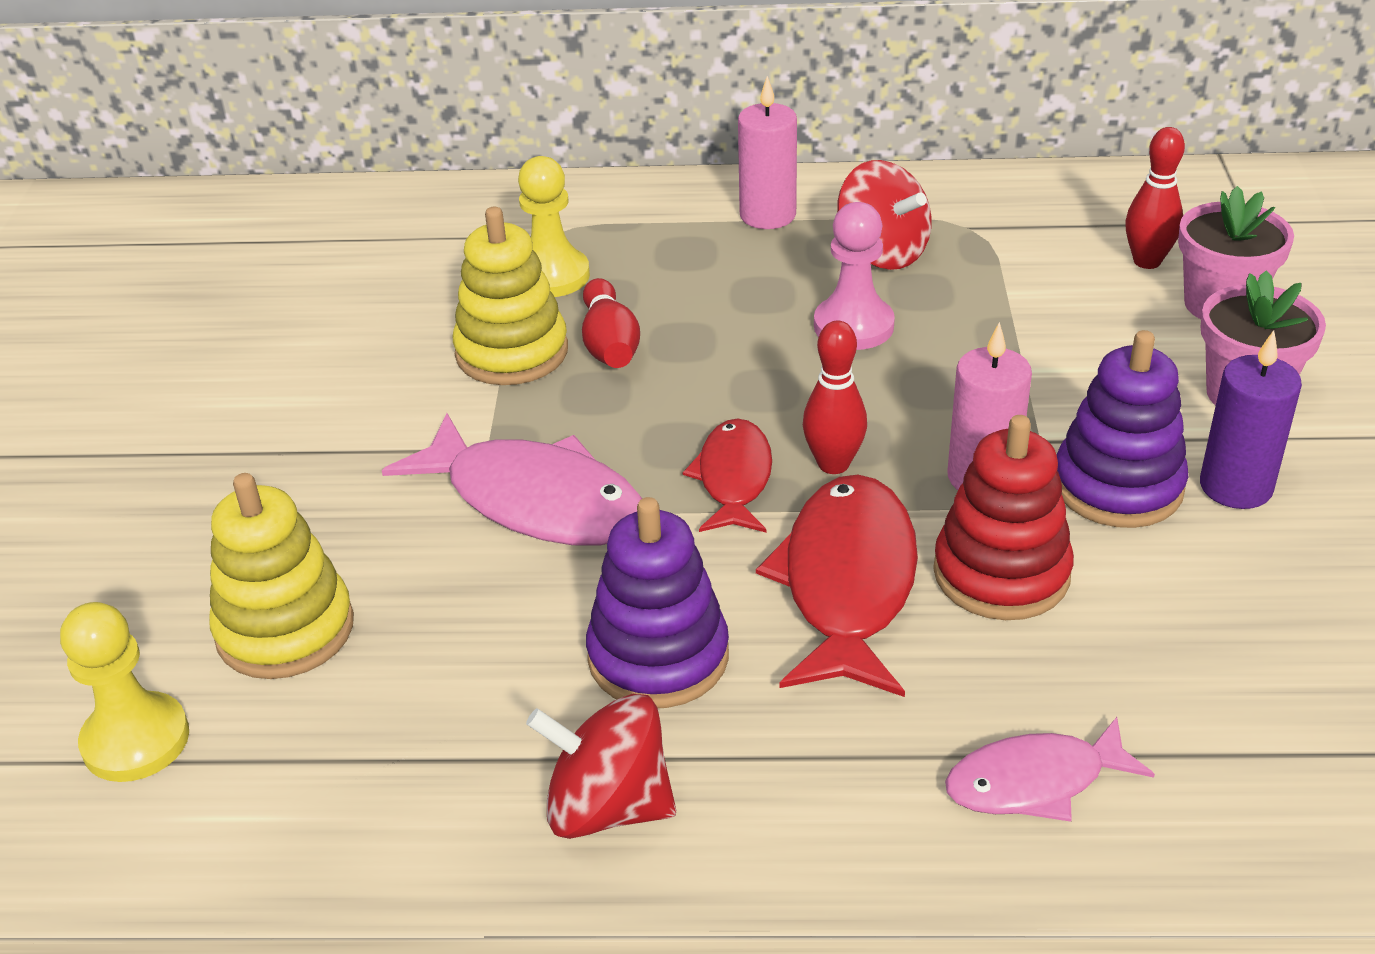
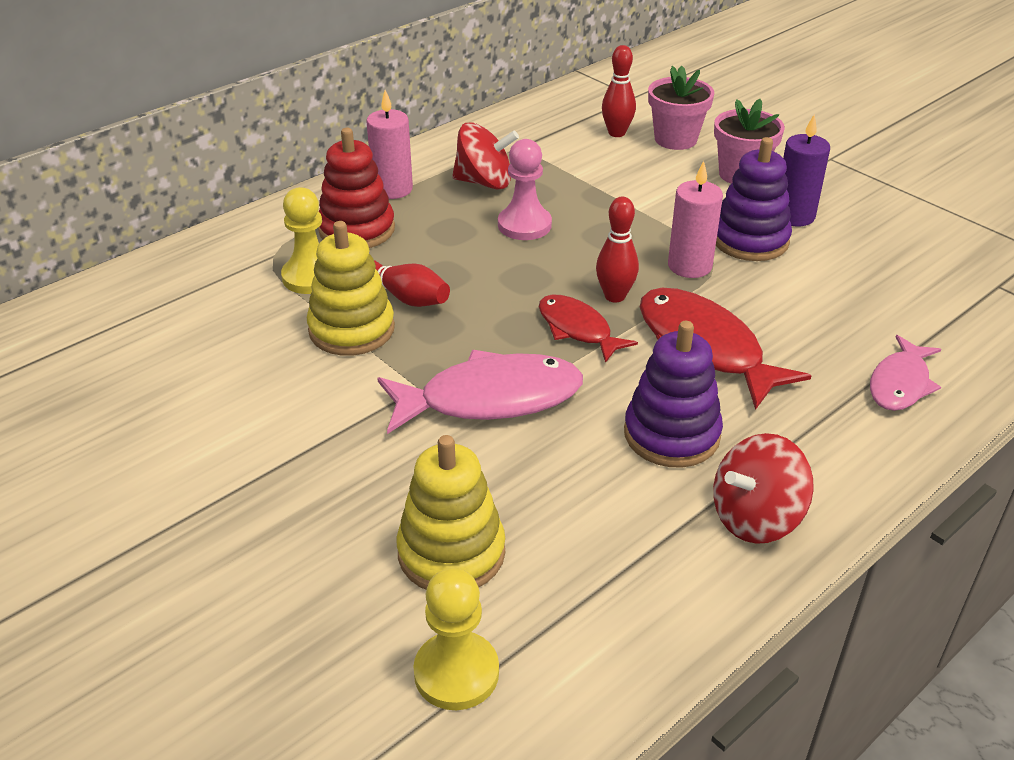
camera: 45 degrees left, 0 degrees up
red stacking toy [933,415,1074,620] -> red stacking toy moved to [318,128,395,248]

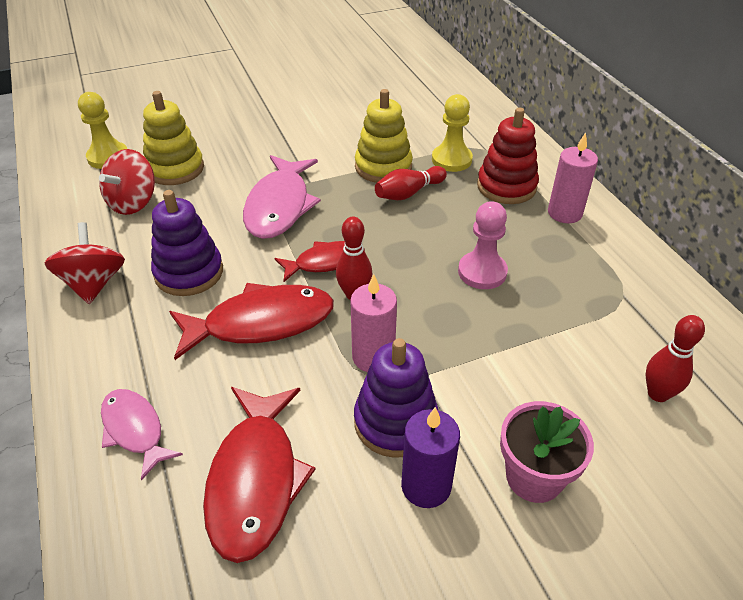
camera: 110 degrees right, 5 degrees up
red spinning top [452,123,519,190] -> red spinning top moved to [99,149,155,215]
pink flower pot [648,66,714,150] -> none
none -> red fish [203,387,316,563]

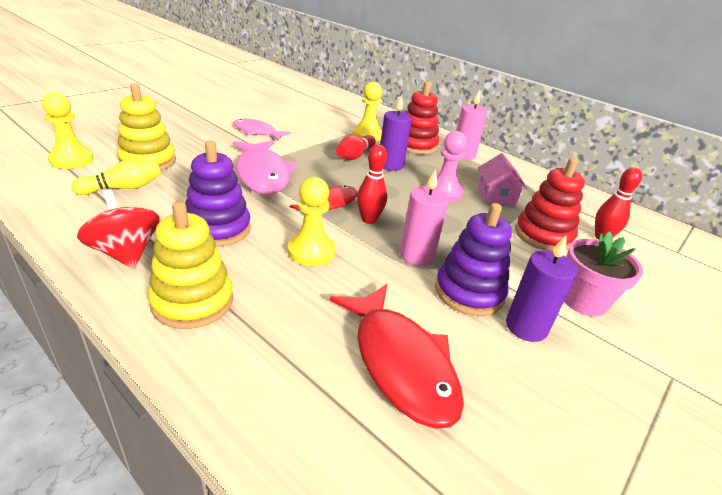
camera: 30 degrees left, 10 degrees down
red spinning top [99,149,155,215] -> yellow bowling pin [71,158,161,195]
pink fish [101,389,183,481] -> pink fish moved to [233,118,291,140]
red fish [169,283,334,360] -> yellow pawn [288,177,335,266]
yellow stacking toy [355,89,413,183] -> yellow stacking toy moved to [148,201,233,329]
none -> purple candle [380,95,412,171]
none -> pink house [478,153,527,205]
none -> red stacking toy [515,158,585,251]

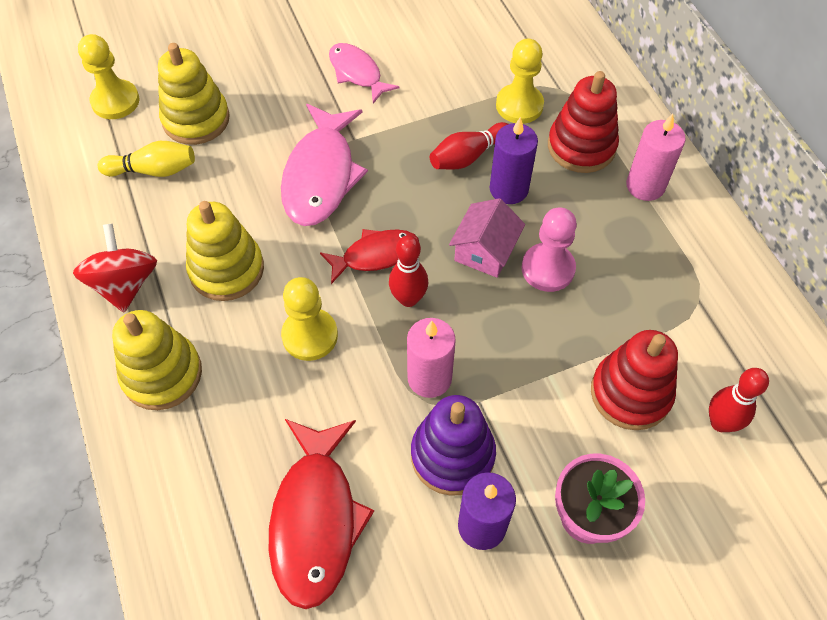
camera: 30 degrees right, 25 degrees up
purple stacking toy [185,141,251,247] -> yellow stacking toy [186,201,264,301]
pink house [478,153,527,205] -> pink house moved to [449,198,525,278]

